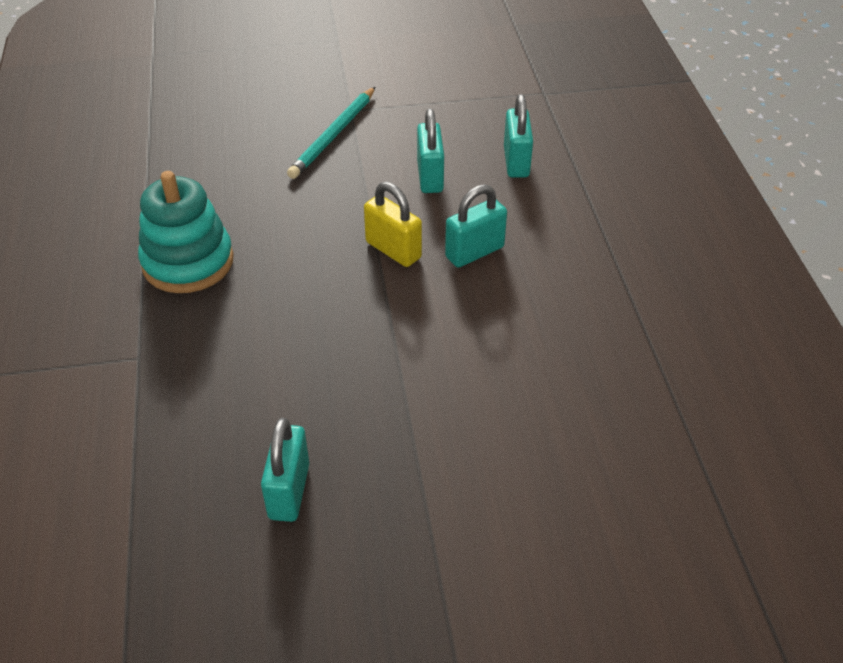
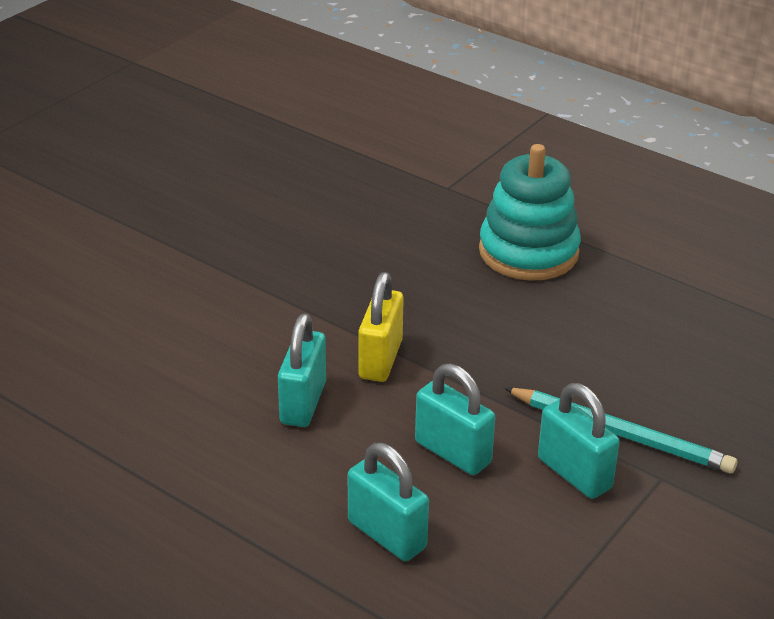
camera: 135 degrees right, 10 degrees down
turquoise padlock [261,418,309,522] -> turquoise padlock moved to [538,383,620,499]
turquoise pencil [287,87,375,179] -> turquoise pencil turned 135 degrees clockwise [504,388,737,473]
yellow padlock [364,182,422,267] -> yellow padlock turned 75 degrees counterclockwise [358,272,404,382]

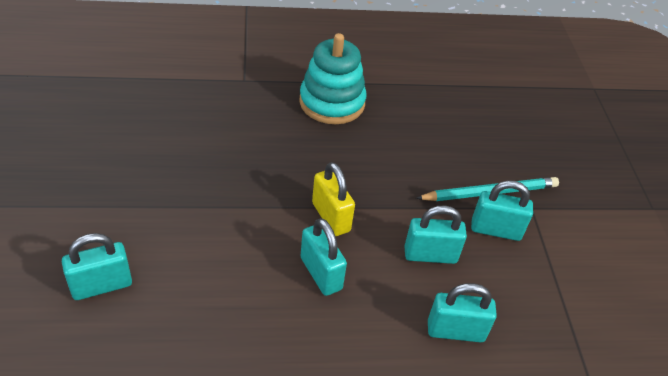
camera: 45 degrees left, 10 degrees up
none -> turquoise padlock [62,233,132,300]

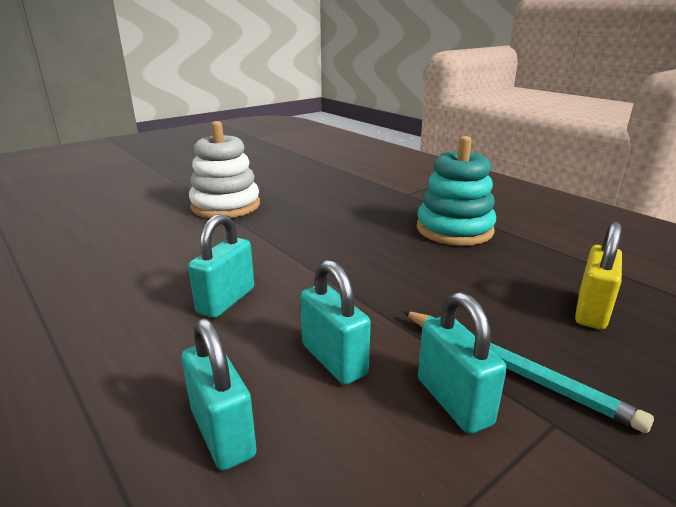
camera: 60 degrees right, 20 degrees down
turquoise padlock [62,233,132,300] -> none
yellow padlock [312,162,355,236] -> yellow padlock moved to [575,221,622,329]
none -> white stacking toy [189,121,260,218]

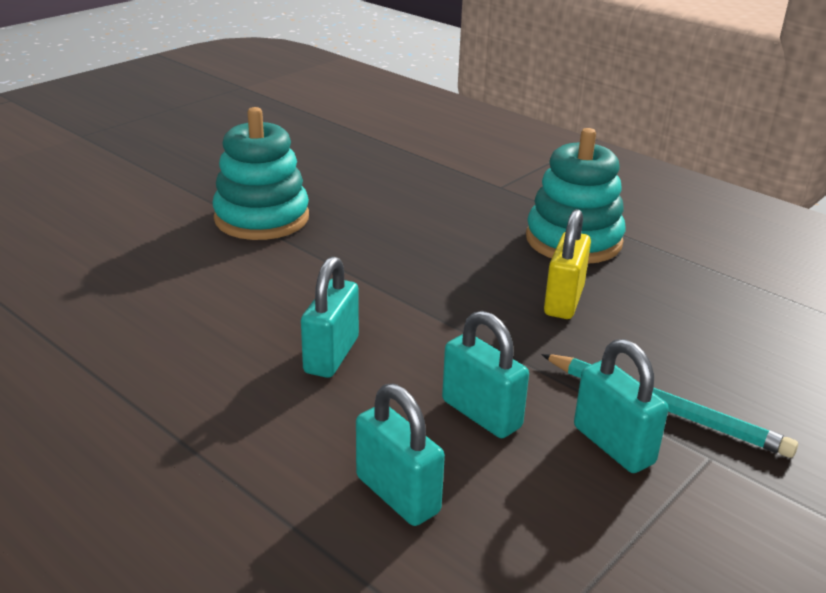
camera: 10 degrees left, 5 degrees up
white stacking toy [189,121,260,218] -> turquoise stacking toy [213,107,309,240]
yellow padlock [575,221,622,329] -> yellow padlock moved to [544,209,591,319]

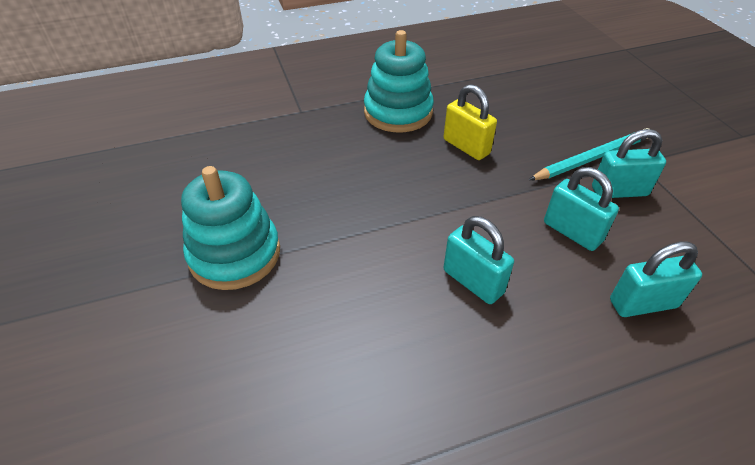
camera: 60 degrees left, 15 degrees up
turquoise padlock [442,311,529,438] -> turquoise padlock turned 60 degrees clockwise [544,167,619,251]

